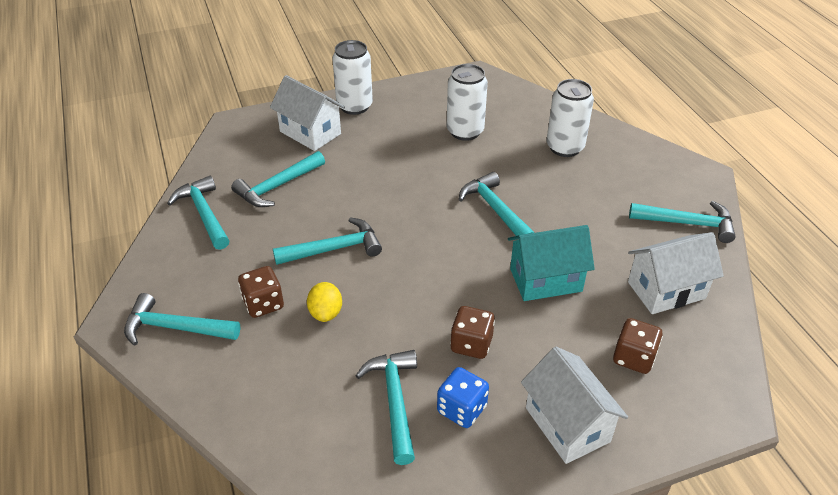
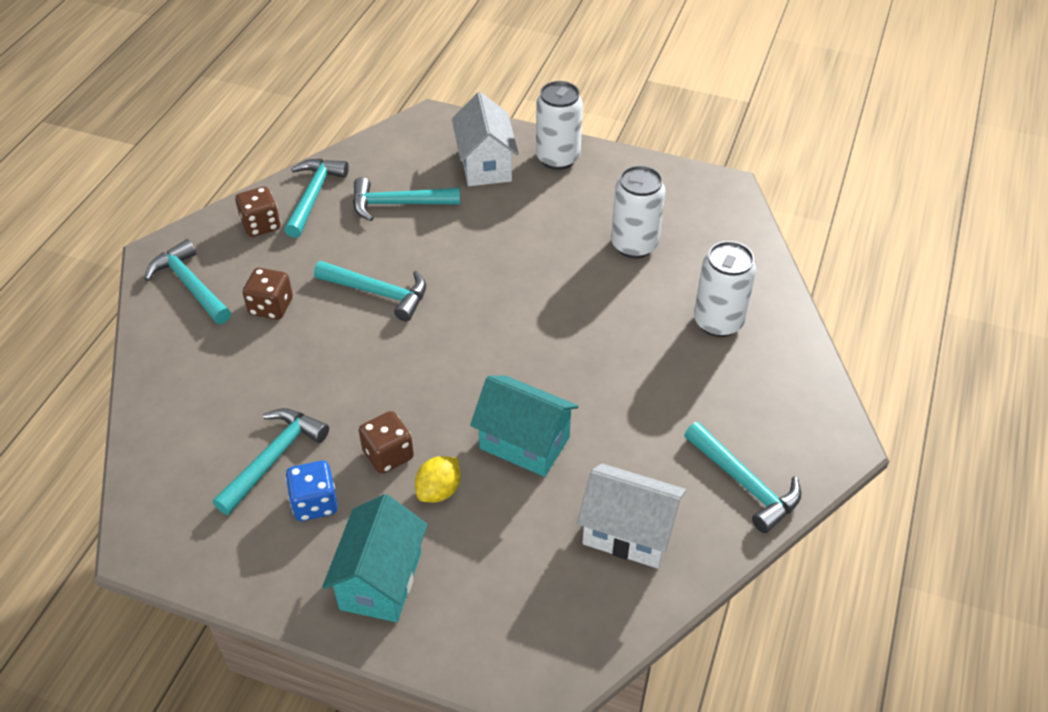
camera: 40 degrees right, 5 degrees up
yellow lemon [307,282,342,322] -> yellow lemon moved to [415,456,461,502]
turquoise hammer [459,172,535,236] -> none
white house [521,347,628,464] -> turquoise house [322,494,428,622]
brown dice [613,318,663,374] -> brown dice moved to [235,187,281,237]

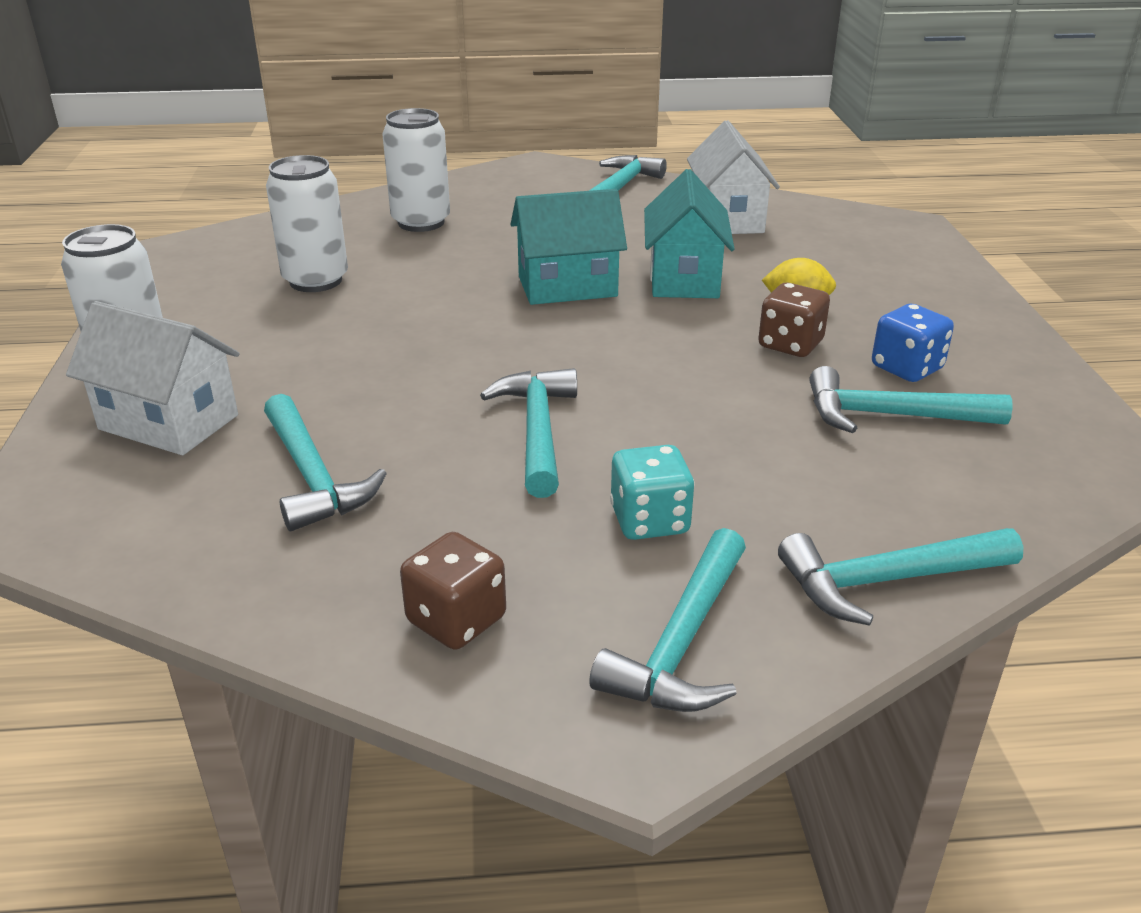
camera: 115 degrees left, 15 degrees down
brown dice [243,268,293,320] -> turquoise dice [610,445,695,540]
turquoise hammer [284,159,349,238] -> turquoise hammer moved to [778,528,1023,626]
turquoise house [322,494,428,622] -> turquoise house moved to [511,189,627,305]
white house [452,92,519,186] -> white house turned 60 degrees clockwise [66,301,240,455]

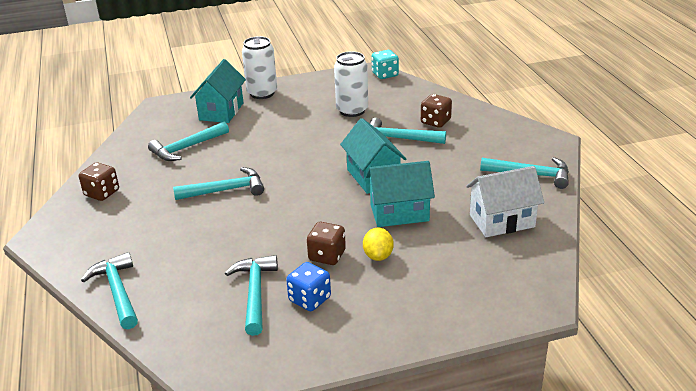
camera: 80 degrees right, 0 degrees up
white house [66,301,240,455] -> turquoise house [190,59,246,123]
white can [383,108,450,232] -> brown dice [421,94,452,128]
turquoise hammer [589,528,746,712] -> turquoise hammer moved to [370,118,446,144]
turquoise dice [610,445,695,540] -> turquoise dice moved to [372,50,399,79]

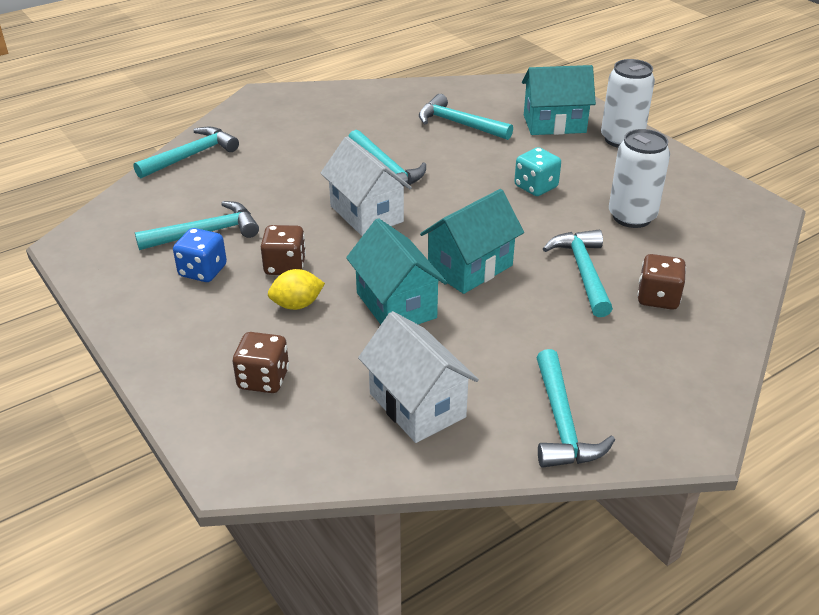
camera: 70 degrees right, 5 degrees up
brown dice [79,162,119,201] -> brown dice moved to [233,332,289,393]
turquoise dice [372,50,399,79] -> turquoise dice moved to [514,147,561,196]
none -> white house [321,136,412,236]

